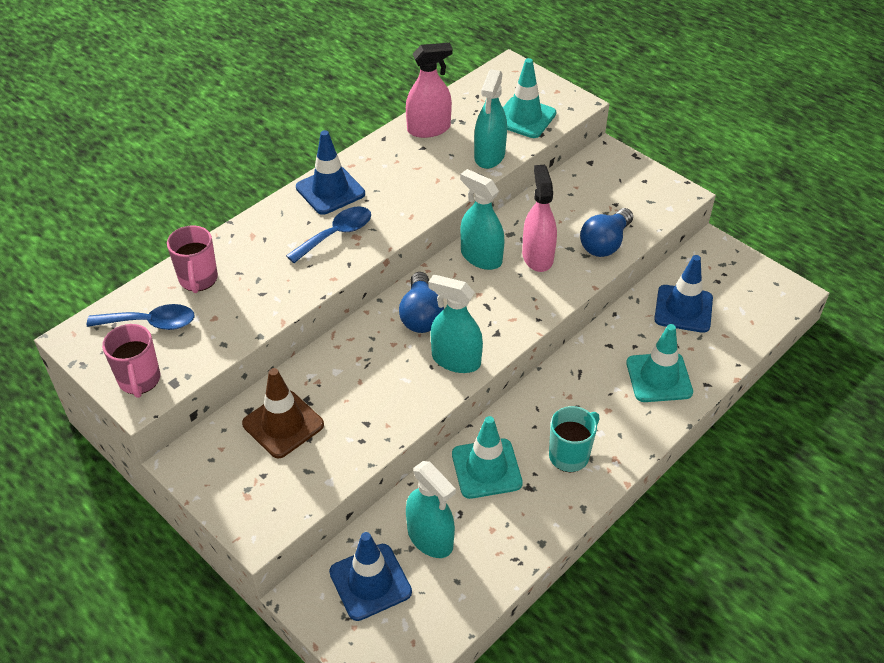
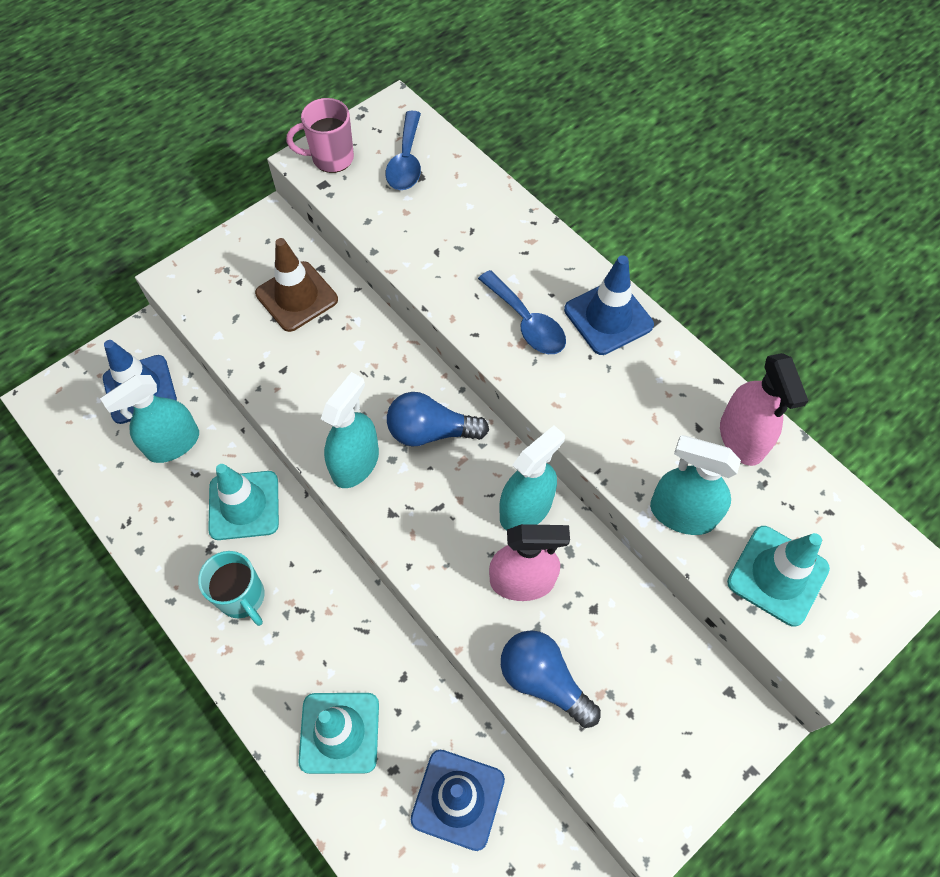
camera: 95 degrees right, 15 degrees up
pink mug [167,226,218,293] -> none

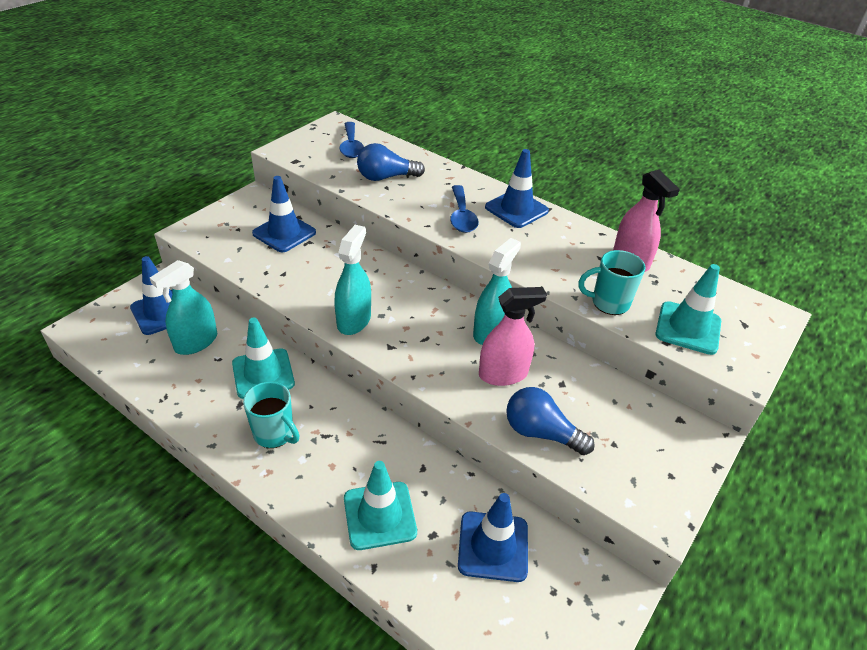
camera: 15 degrees left, 20 degrees down
brown traffic cone [255,238,338,332] -> blue traffic cone [252,176,316,253]
pink mug [287,98,354,173] -> none
blue light bulb [387,392,489,447] -> blue light bulb moved to [357,143,425,181]
blue spoon [478,270,566,354] -> blue spoon turned 45 degrees clockwise [450,185,478,233]
turquoise spray bottle [650,435,741,535] -> turquoise mug [579,250,646,315]

